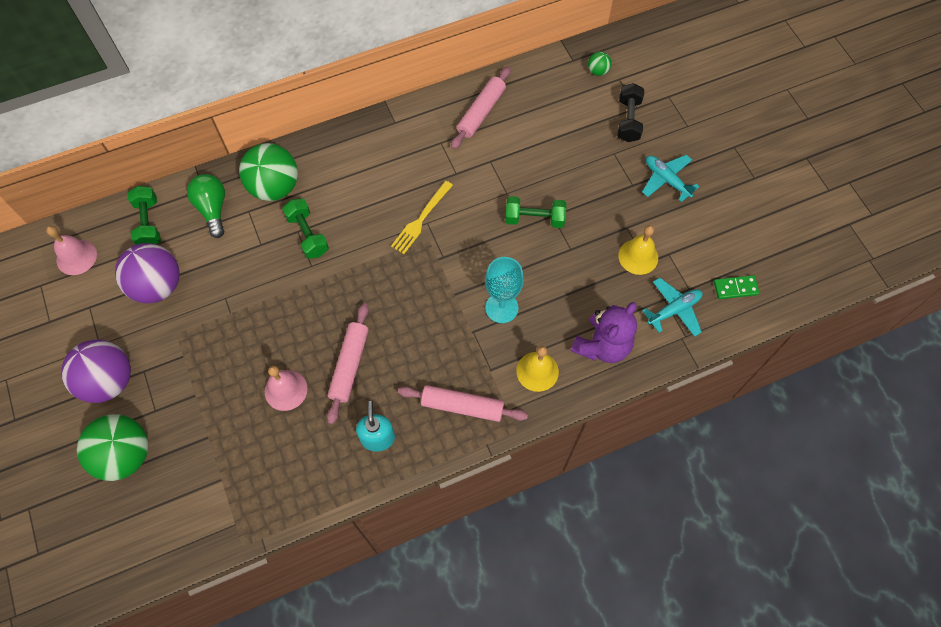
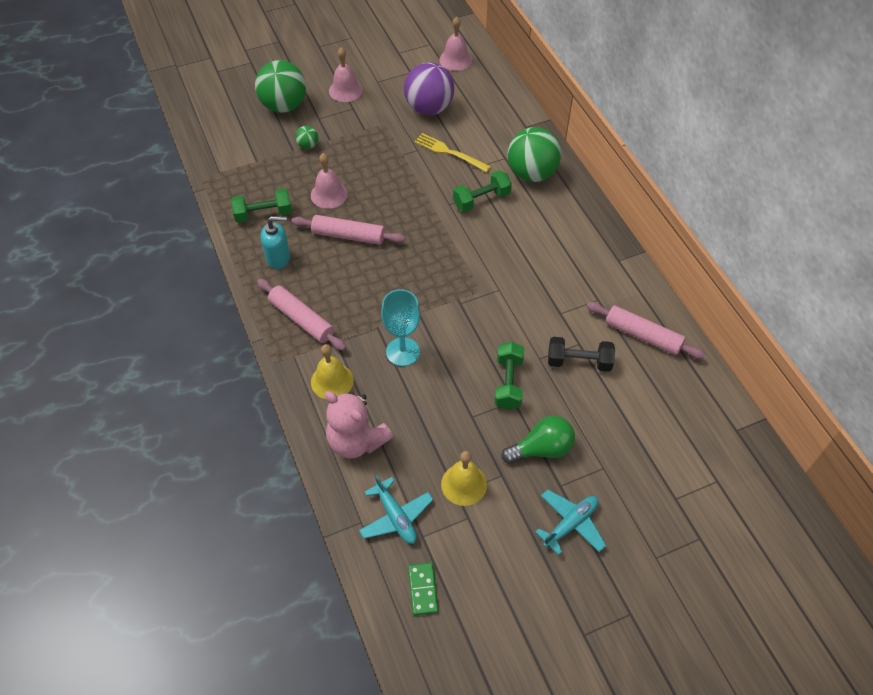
camera: 90 degrees right, 10 degrees down
purple ball [61,339,131,403] -> pink bell [329,47,363,102]
green dumbbell [128,186,161,245] -> green dumbbell moved to [231,189,292,223]
green light bulb [187,174,225,238] -> green light bulb moved to [502,416,575,464]
yellow fork [391,181,453,254] -> yellow fork moved to [414,133,491,172]
pink rolling pin [398,385,528,422] -> pink rolling pin turned 60 degrees counterclockwise [257,279,346,351]
purple teddy bear [571,302,637,363] -> pink teddy bear [324,391,393,459]
green ball [588,52,611,76] -> green ball moved to [295,126,318,149]
black dumbbell [618,83,644,142] -> black dumbbell moved to [548,337,615,372]

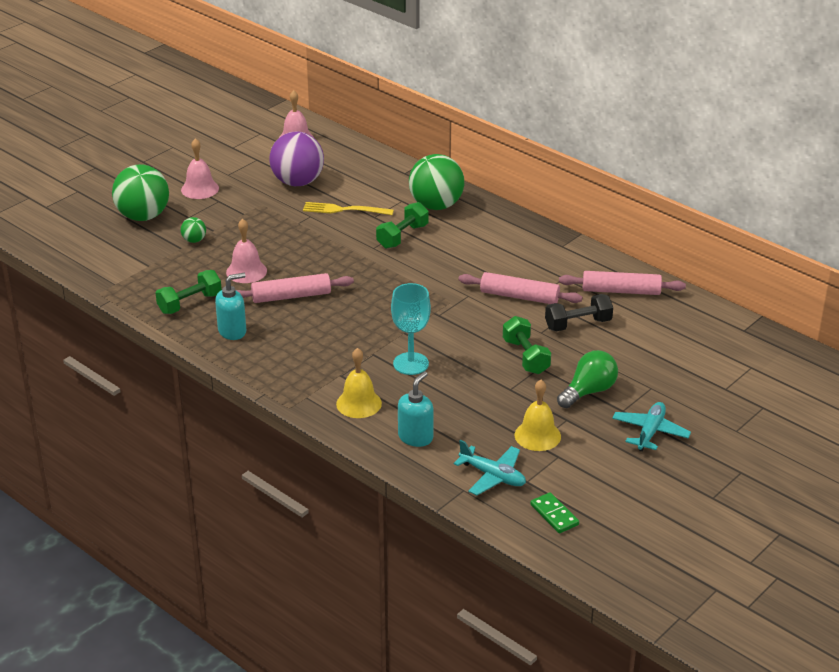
camera: 25 degrees left, 20 degrees down
pink rolling pin [257,279,346,351] -> pink rolling pin moved to [458,272,583,304]
pink teddy bear [324,391,393,459] -> turquoise soap dispenser [398,371,434,447]

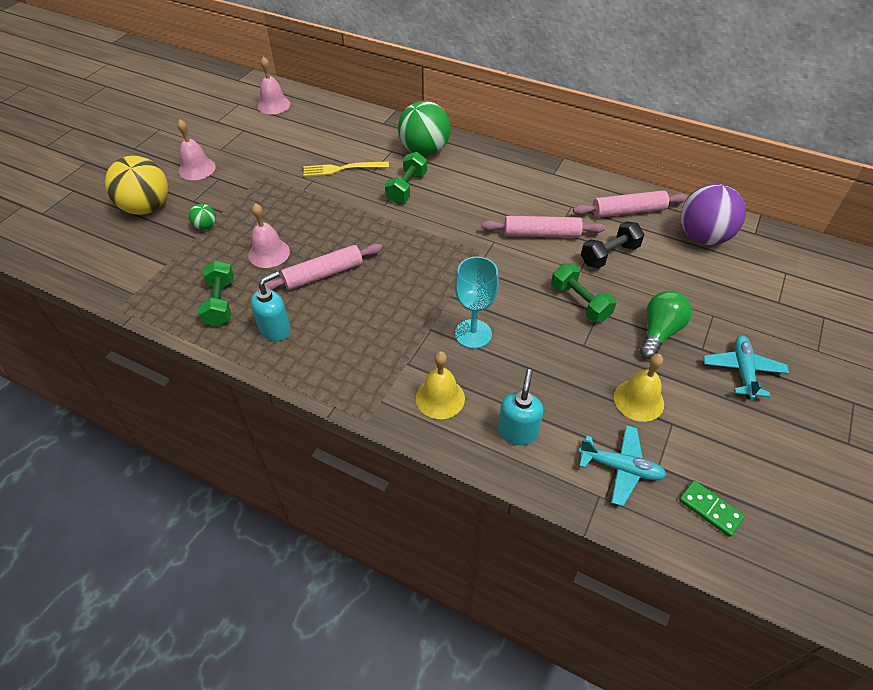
camera: 15 degrees left, 15 degrees up
green ball [112,164,169,221] -> yellow ball [105,156,168,215]
green dumbbell [156,270,222,314] -> green dumbbell turned 45 degrees counterclockwise [198,260,234,327]
purple ball [269,131,324,186] -> purple ball moved to [681,184,746,245]

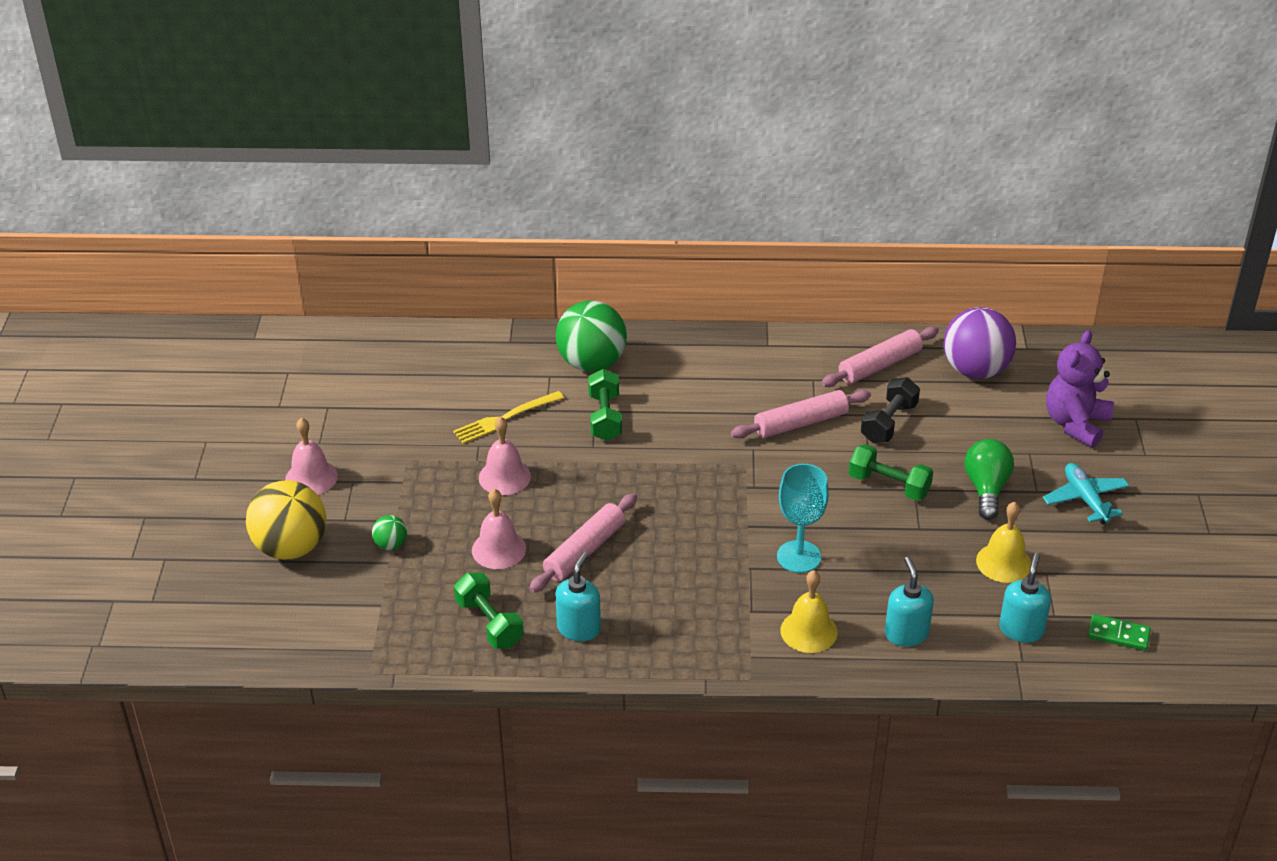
camera: 25 degrees left, 10 degrees down
pink bell [257,56,290,114] -> pink bell moved to [479,416,531,495]
turquoise plane [578,425,666,506] -> turquoise soap dispenser [999,553,1051,643]
none -> purple teddy bear [1046,330,1114,448]

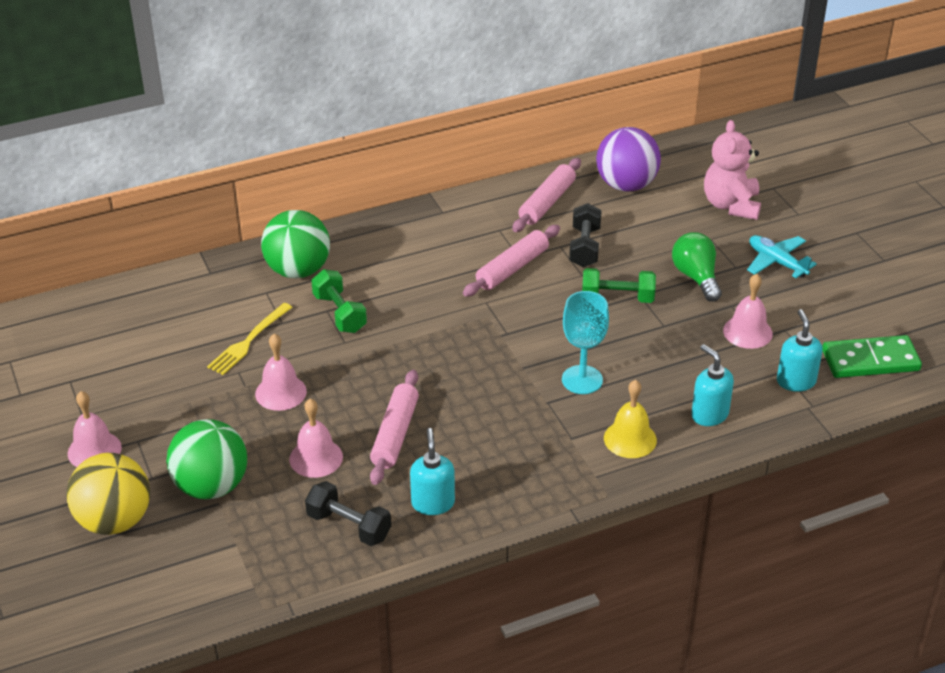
camera: 25 degrees left, 0 degrees up
green ball [372,515,407,550] -> green ball [166,419,247,499], size x2.25
green dumbbell [454,573,524,648] -> black dumbbell [305,481,391,546]
yellow bell [976,502,1031,583] -> pink bell [723,274,773,349]
purple teddy bear [1046,330,1114,448] -> pink teddy bear [704,120,761,220]
green domino [1088,614,1151,651] -> green domino [822,335,922,378], size x1.74

